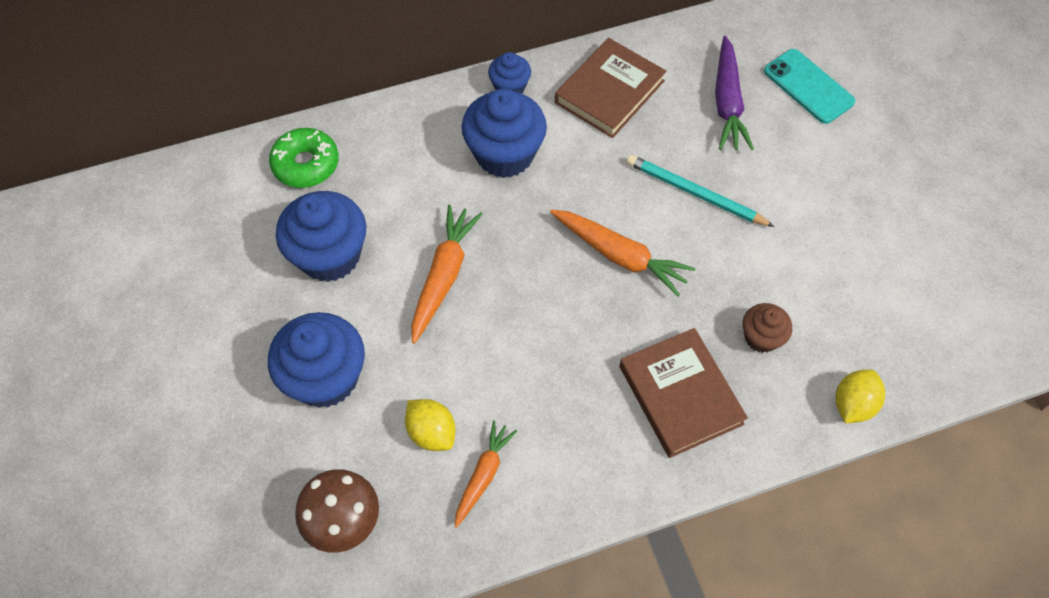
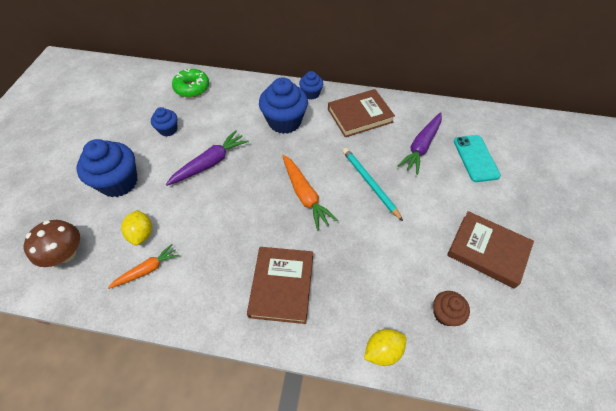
camera: 30 degrees right, 5 degrees down
blue cupcake [276,191,367,282] -> blue cupcake [151,107,177,136], size x0.54
orange carrot [411,205,483,344] -> purple carrot [166,130,249,186]
brown cupcake [742,303,792,353] -> brown cupcake moved to [433,291,470,326]
none -> brown book [447,211,534,289]

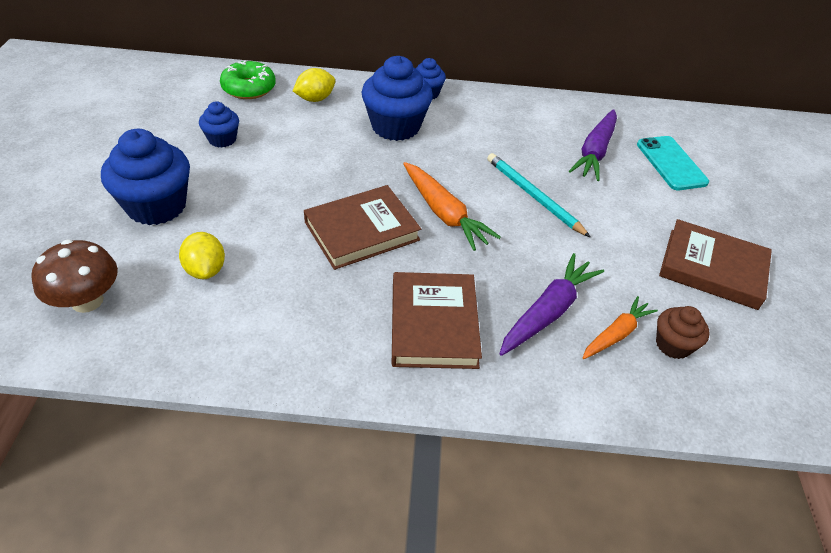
camera: 10 degrees left, 10 degrees down
orange carrot [108,244,179,289] -> orange carrot moved to [582,296,658,359]
purple carrot [166,130,249,186] -> purple carrot moved to [499,253,604,356]
brown book [328,89,395,137] -> brown book moved to [304,185,421,270]
yellow lemon [364,329,406,366] -> yellow lemon moved to [293,68,335,102]

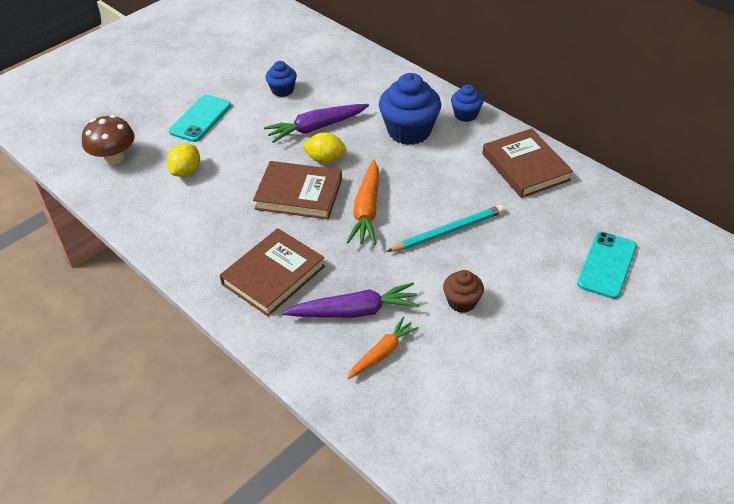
camera: 45 degrees right, 0 degrees up
blue cupcake [101,129,190,225] -> turquoise phone [169,95,231,142]
green donut [220,60,276,99] -> none
yellow lemon [293,68,335,102] -> yellow lemon moved to [302,132,346,163]
turquoise pencil [487,153,591,238] -> turquoise pencil turned 60 degrees clockwise [387,205,505,252]
purple carrot [569,109,617,181] -> purple carrot moved to [264,104,369,143]
orange carrot [582,296,658,359] -> orange carrot turned 45 degrees counterclockwise [348,317,419,379]
brown cupcake [656,306,709,359] -> brown cupcake moved to [443,270,484,313]
brown book [659,219,772,310] -> brown book moved to [482,128,573,198]

